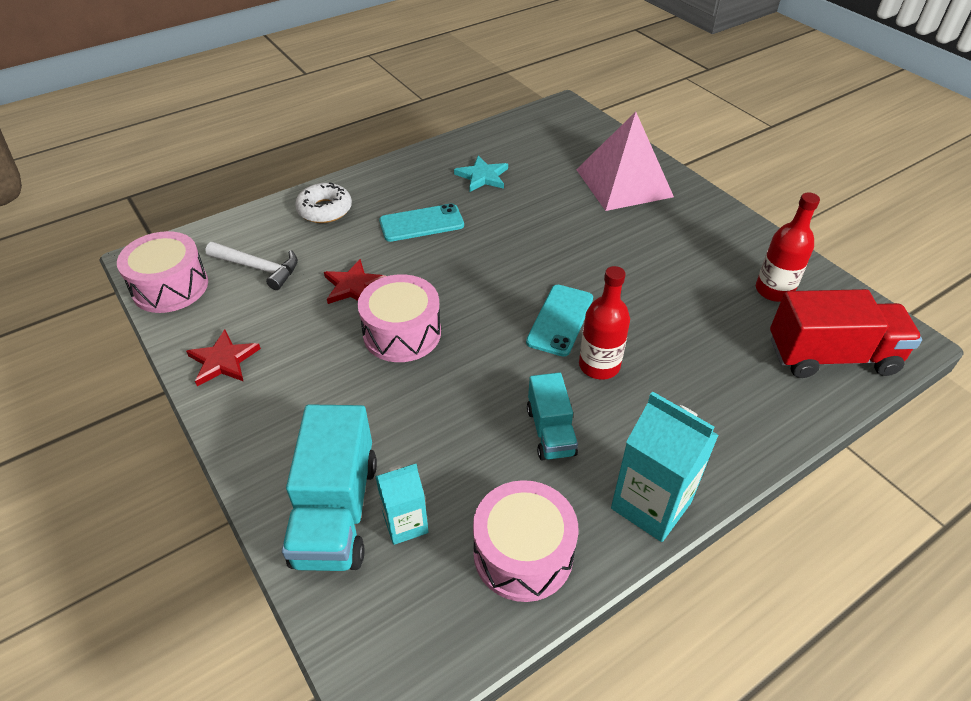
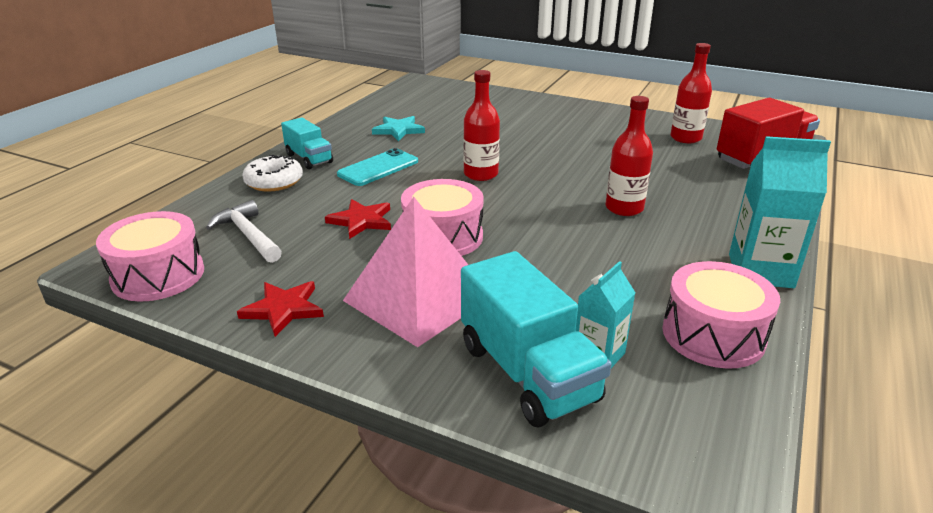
camera: 30 degrees left, 15 degrees down
white hammer [206,242,298,290] -> white hammer turned 120 degrees counterclockwise [206,200,282,263]
turquoise phone [526,285,593,357] -> none
turquoise truck [527,372,578,460] -> turquoise truck moved to [281,117,333,169]
pink pyramid [576,112,674,211] -> pink pyramid moved to [343,197,468,347]
none -> red bottle [463,70,500,181]

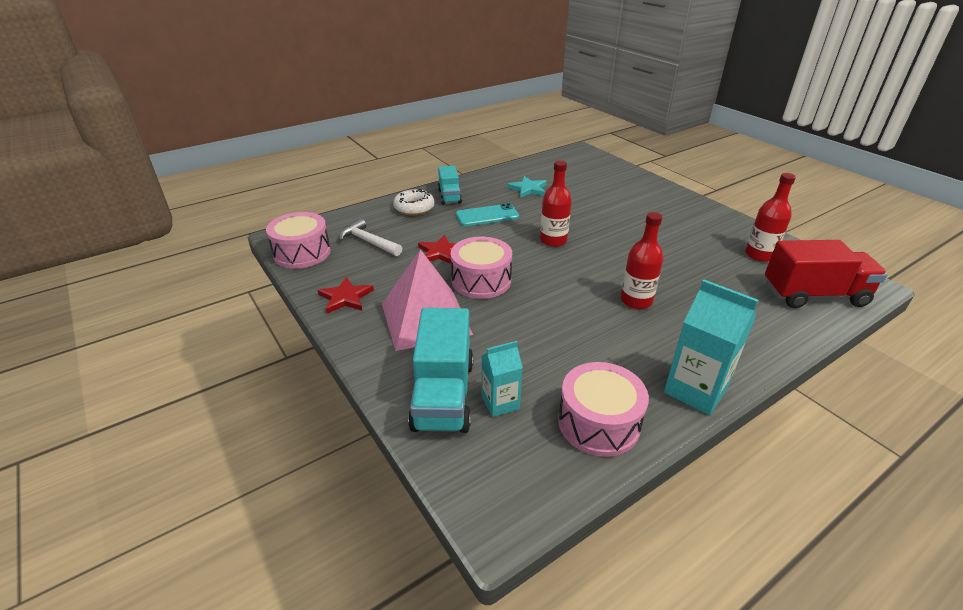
camera: 30 degrees right, 5 degrees up
white hammer [206,200,282,263] -> white hammer turned 45 degrees counterclockwise [339,218,402,256]

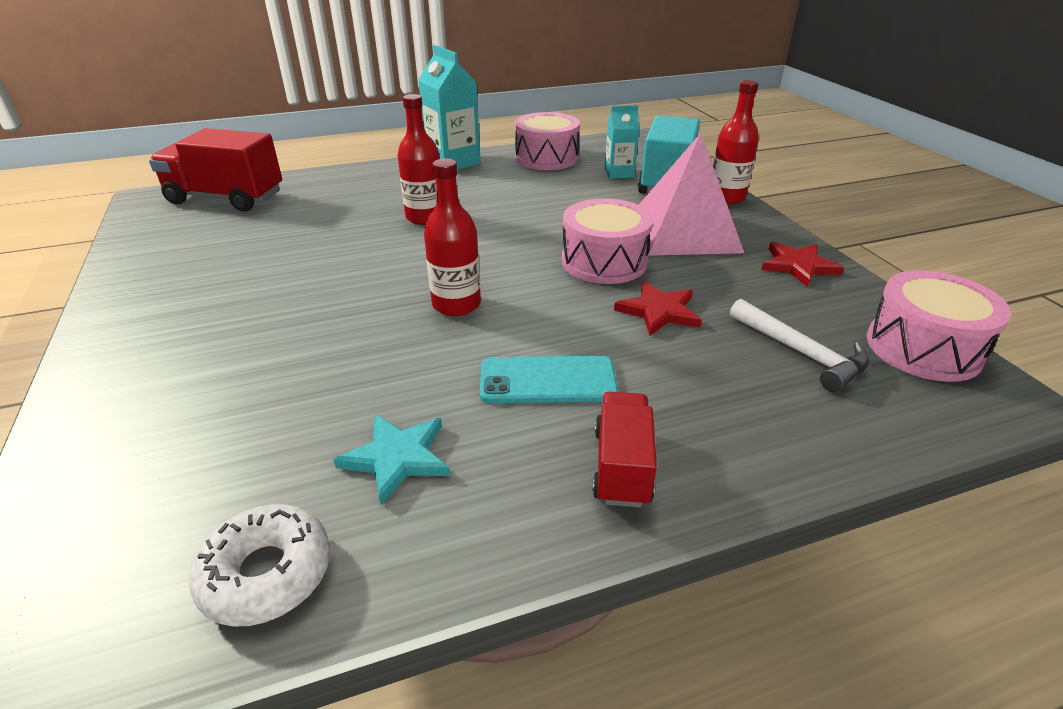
camera: 165 degrees left, 0 degrees up
white donut [393,189,435,215] -> white donut moved to [189,504,330,627]
turquoise truck [438,166,462,205] -> red truck [592,392,657,507]
red bottle [745,173,796,262] -> red bottle moved to [713,80,759,204]

